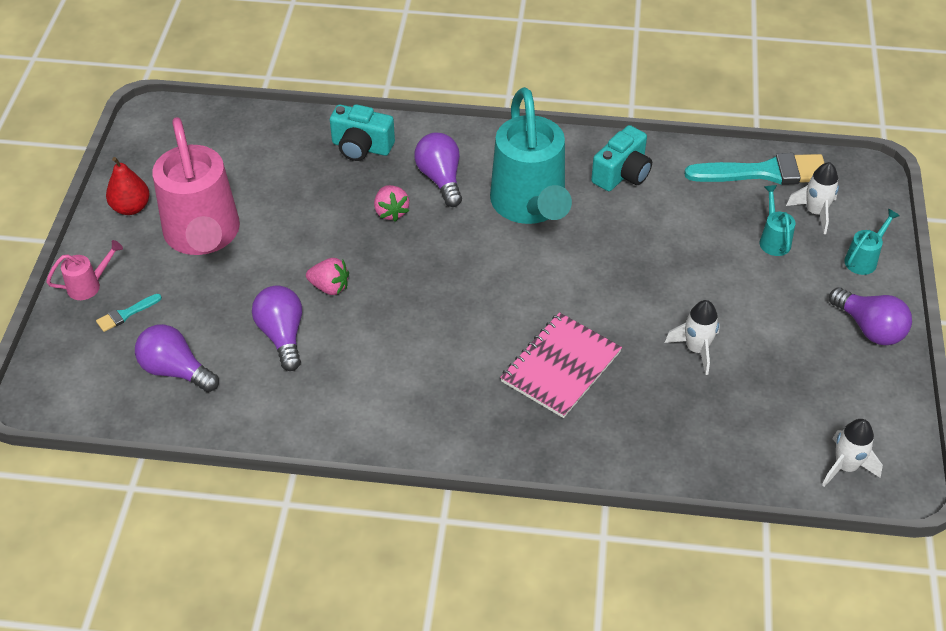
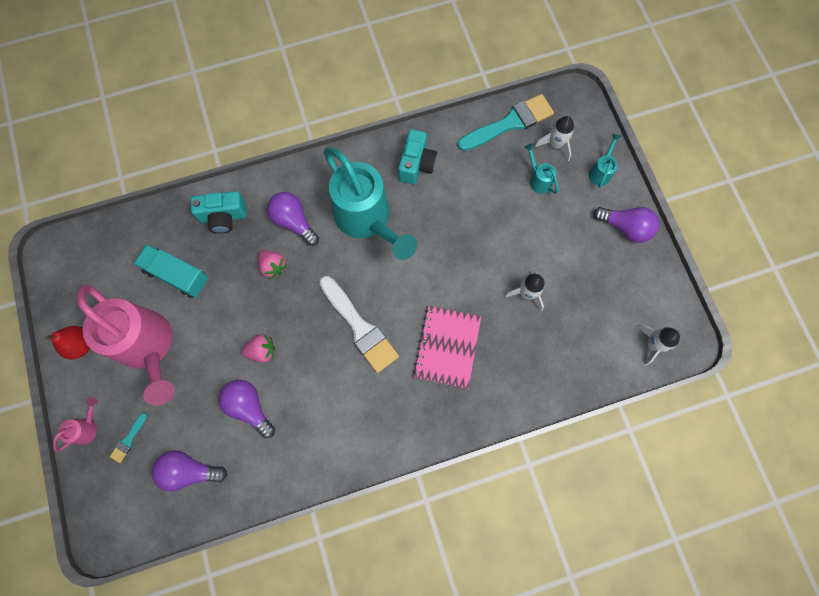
camera: 25 degrees left, 25 degrees up
none -> turquoise truck [134,244,209,298]
none -> white brush [319,276,399,373]

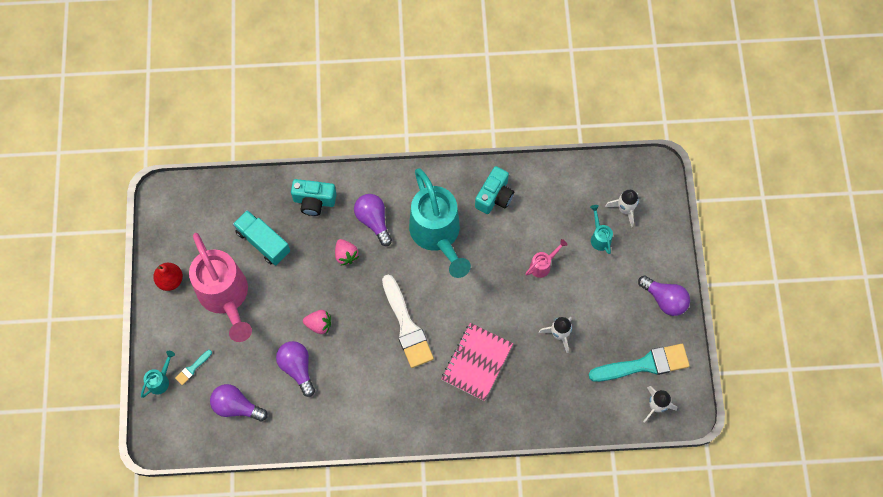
camera: 15 degrees right, 5 degrees down
pink watering can [53,397,98,452] -> pink watering can moved to [525,239,568,278]
turquoise brush [458,94,554,151] -> turquoise brush moved to [589,344,690,382]
turquoise watering can [589,134,622,188] -> turquoise watering can moved to [141,351,175,398]

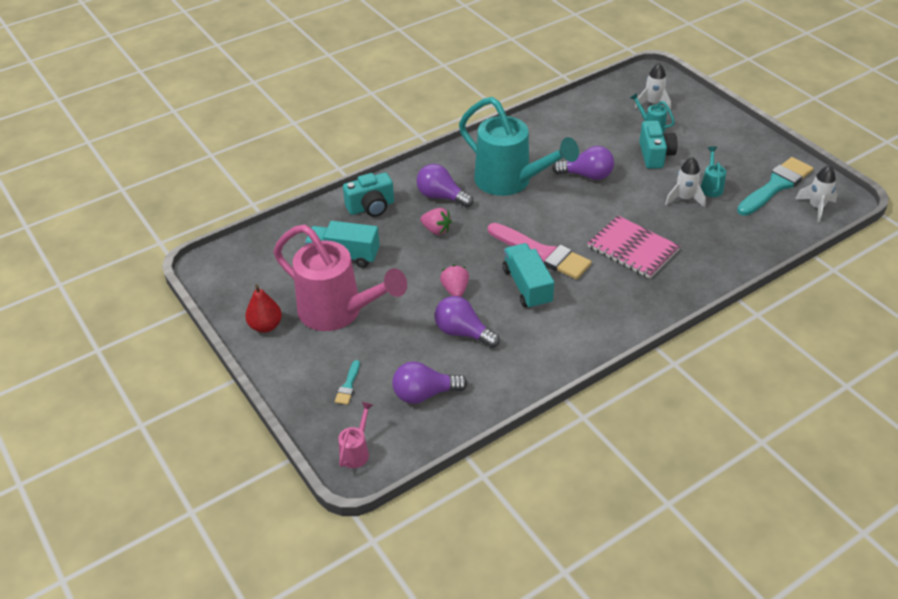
camera: 30 degrees left, 25 degrees down
turquoise watering can [141,351,175,398] -> turquoise watering can moved to [701,146,726,197]
pink strawberry [303,310,331,334] -> pink strawberry turned 75 degrees counterclockwise [440,265,469,297]
white brush [382,275,434,368] -> pink brush [488,223,592,280]
pink notebook [441,323,513,401] -> pink notebook turned 45 degrees counterclockwise [588,215,681,279]
turquoise camera [475,166,514,214] -> turquoise camera moved to [639,121,678,169]
pink watering can [525,239,568,278] -> pink watering can moved to [338,402,373,468]
purple light bulb [638,275,690,316] -> purple light bulb moved to [552,146,614,180]
none -> turquoise truck [503,243,554,309]

